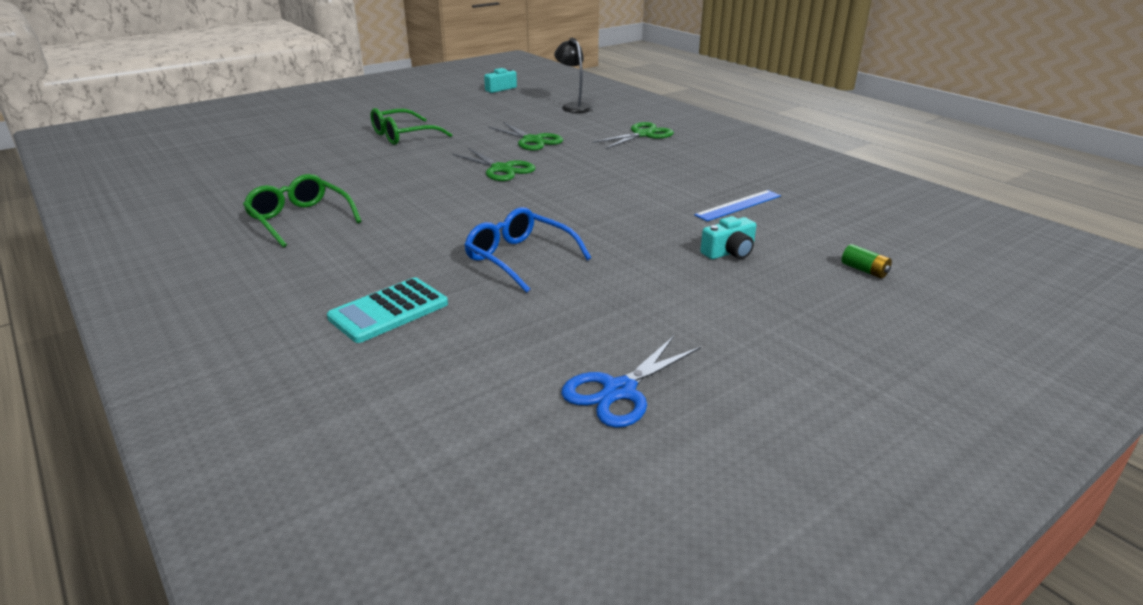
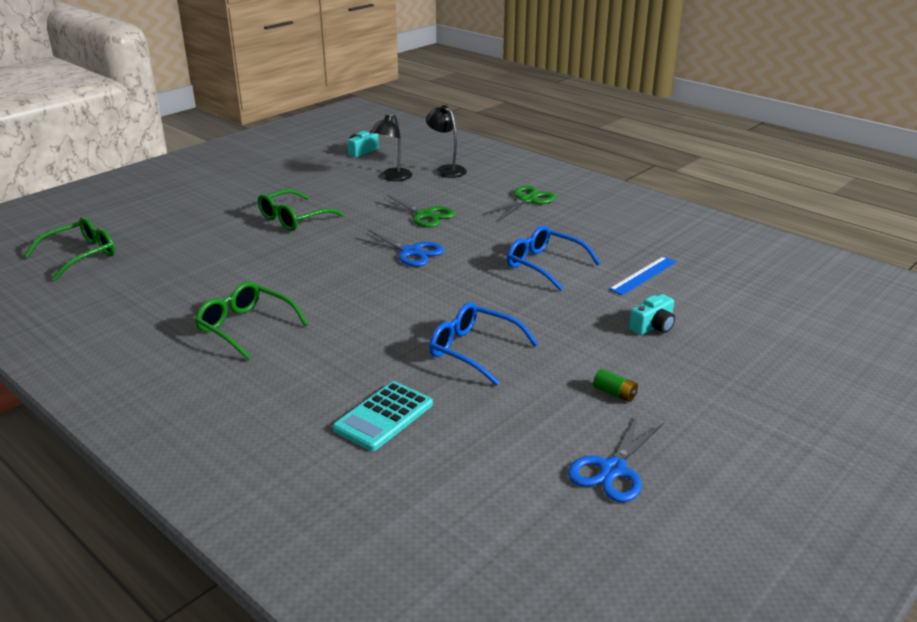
camera: 10 degrees left, 0 degrees up
green scissors [452,148,536,181] -> blue scissors [355,230,444,266]
green battery [842,244,892,279] -> green battery moved to [593,369,638,402]
none -> green glasses [24,217,115,281]
none -> black lamp [370,113,413,181]
none -> blue glasses [507,225,600,291]

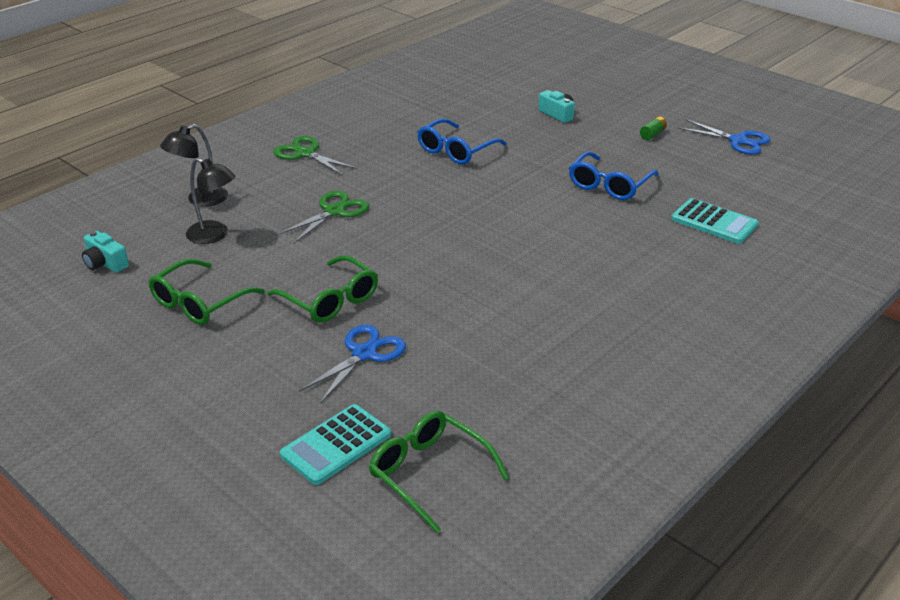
camera: 90 degrees left, 5 degrees up
green glasses [195,282,308,360] -> green glasses moved to [149,259,265,325]
blue scissors [355,230,444,266] -> blue scissors moved to [299,324,406,404]
blue ruler [609,256,677,295] -> none
none -> turquoise calculator [280,404,391,485]

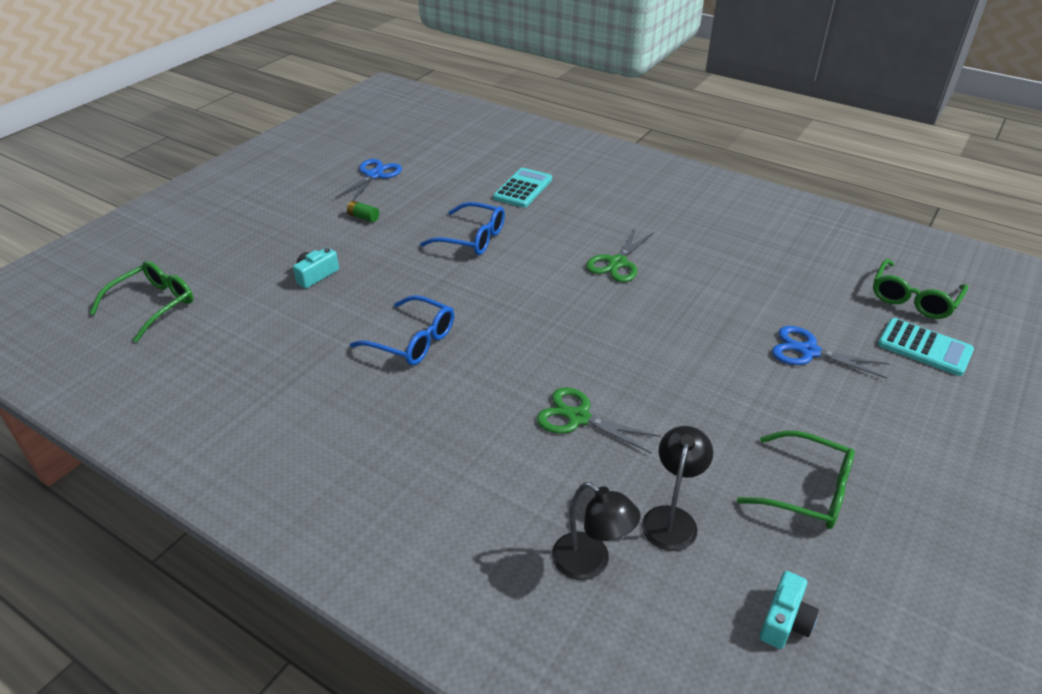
camera: 100 degrees left, 5 degrees up
green glasses [267,255,378,323] -> green glasses moved to [89,261,193,343]
green scissors [273,136,357,176] -> green scissors moved to [586,229,654,282]

